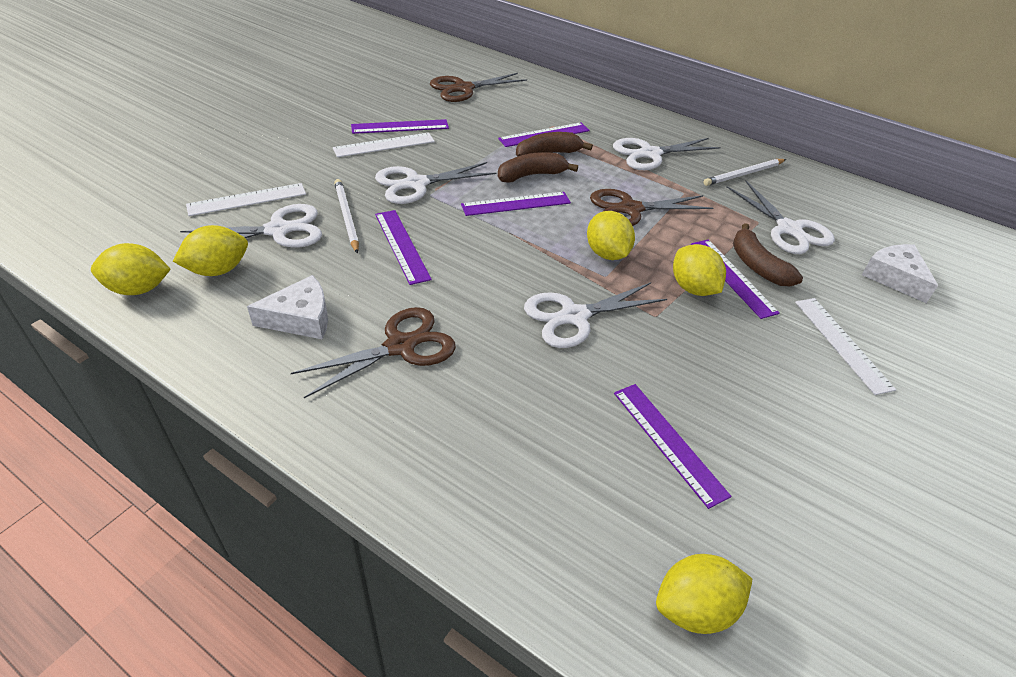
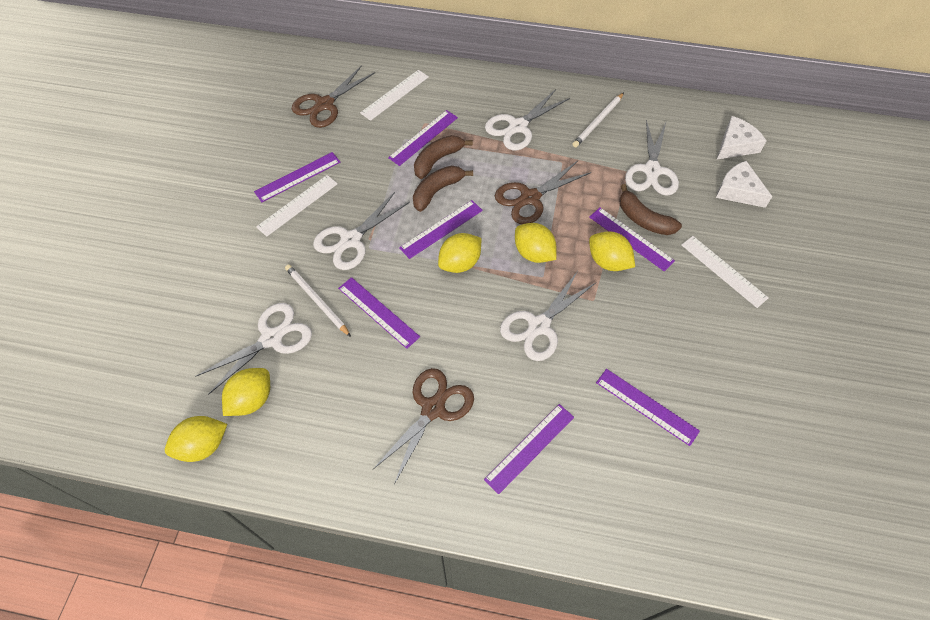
camera: 20 degrees left, 15 degrees up
white ruler [186,183,306,216] -> white ruler moved to [360,70,429,121]
white cheese [247,275,328,339] -> white cheese moved to [716,116,767,160]
yellow lemon [656,554,752,634] -> yellow lemon moved to [438,233,481,273]
white scissors [726,180,835,254] -> white scissors turned 60 degrees clockwise [625,120,679,196]
none -> purple ruler [484,404,574,494]

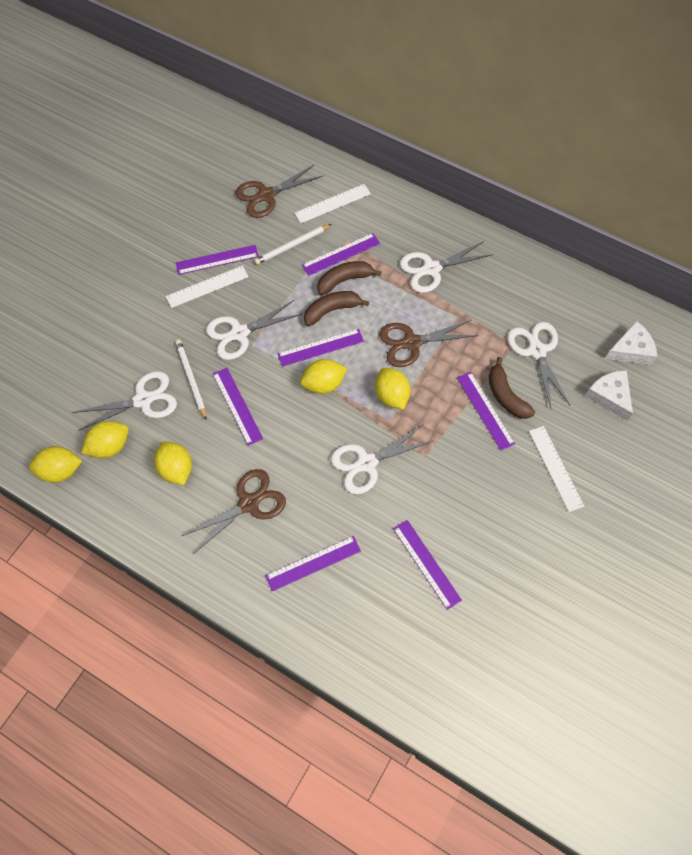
camera: 20 degrees right, 5 degrees up
white pencil [572,93,624,147] -> white pencil moved to [254,224,332,265]
yellow lemon [589,231,635,271] -> yellow lemon moved to [154,441,192,485]
white scissors [625,120,679,196] -> white scissors turned 135 degrees clockwise [507,322,570,408]

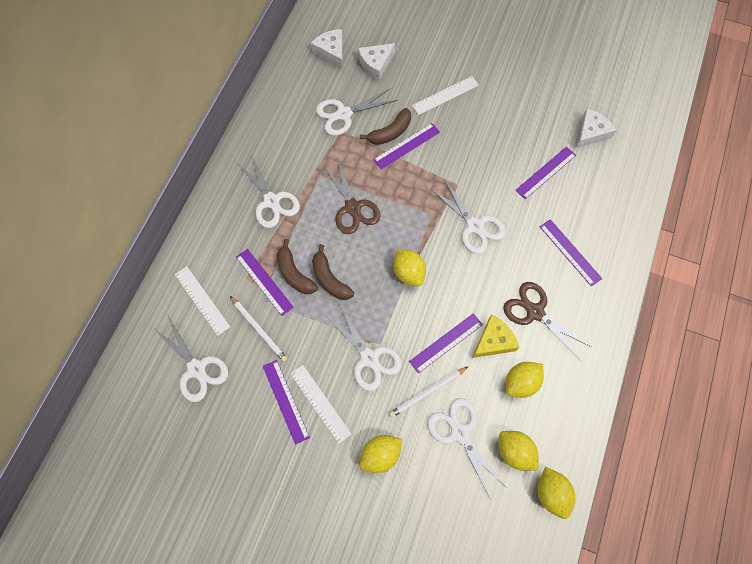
camera: 100 degrees left, 5 degrees up
brown scissors [236,165,323,218] -> white scissors [152,316,228,402]
purple ruler [277,329,364,367] -> none
yellow lemon [375,368,411,410] -> yellow lemon moved to [359,435,402,473]
none -> yellow cheese [472,315,519,358]
none -> white cheese [575,108,617,149]

